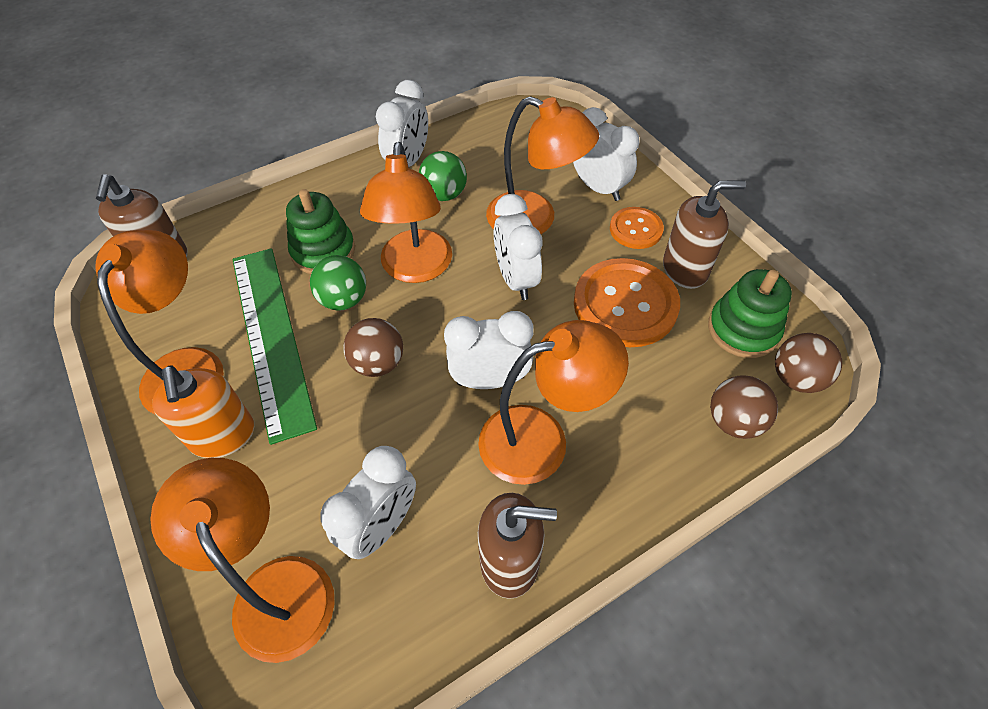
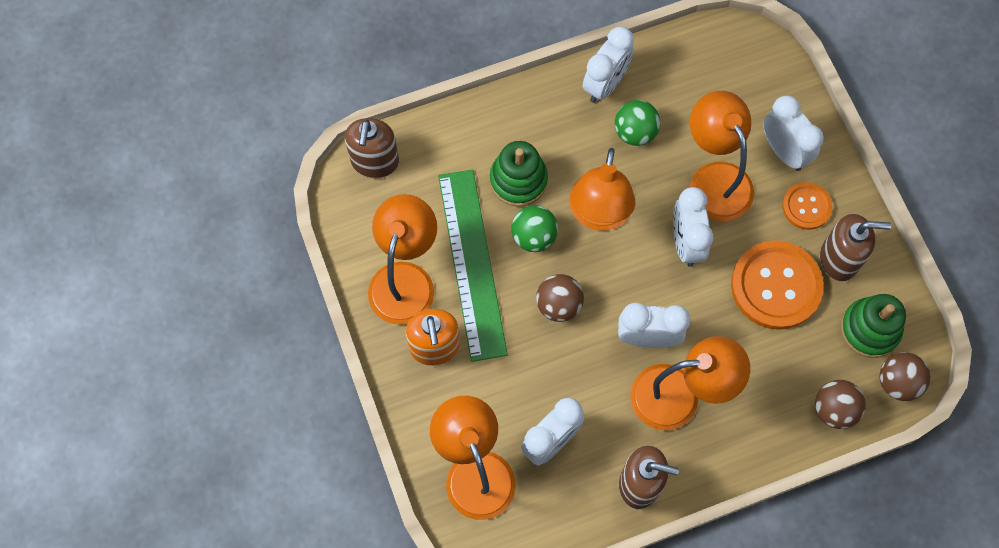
camera: 10 degrees right, 15 degrees up
orange lamp [486,96,599,234] -> orange lamp turned 150 degrees counterclockwise [690,91,754,221]

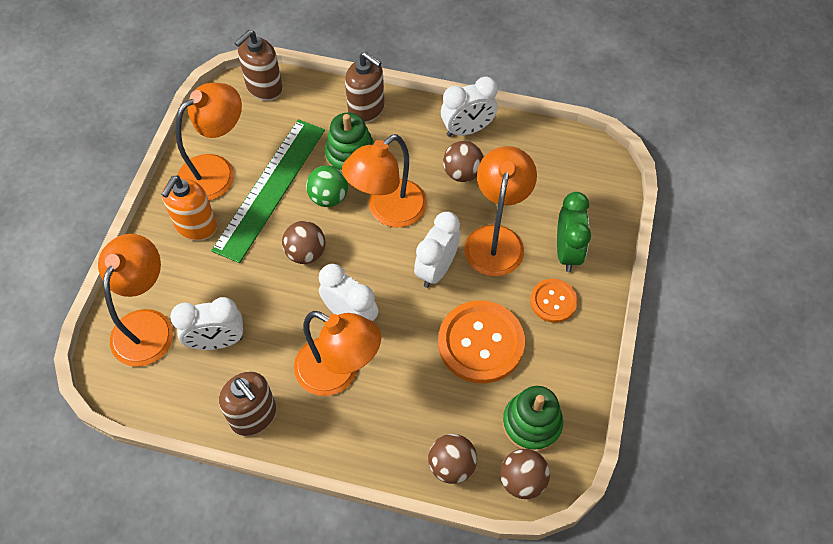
camera: 35 degrees right, 10 degrees down
green ball [615,100,660,146] -> brown ball [443,141,484,182]
white clock [763,95,824,171] -> green clock [557,192,591,272]
brown soap dispenser [820,214,891,282] -> brown soap dispenser moved to [345,52,385,123]

